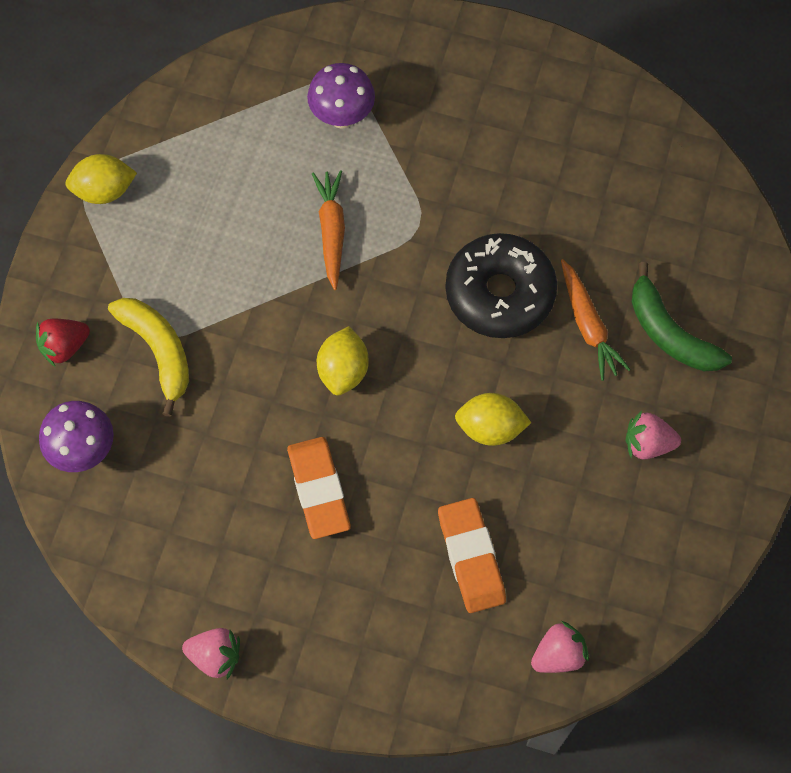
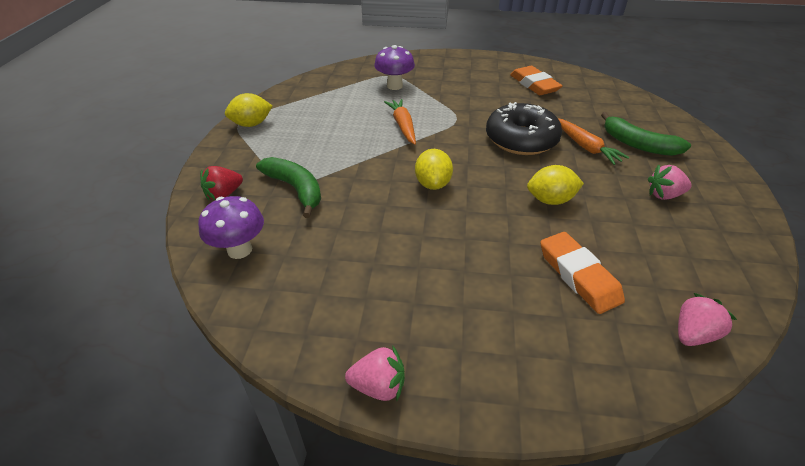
camera: 10 degrees left, 25 degrees down
yellow banana [108,298,189,417] -> green banana [256,157,321,218]
orange eraser [287,437,351,539] -> orange eraser moved to [510,66,563,95]

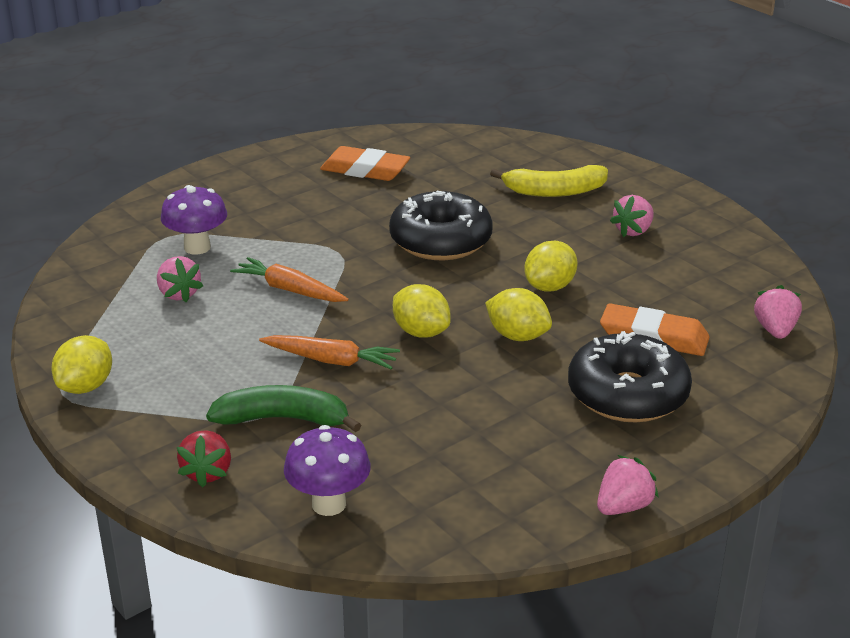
camera: 45 degrees left, 10 degrees down
orange carrot [558,118,629,165] -> orange carrot moved to [259,335,400,369]
green banana [601,112,691,156] -> yellow banana [490,165,608,197]
none -> pink strawberry [157,256,203,302]
none -> yellow lemon [485,288,552,341]
none -> black donut [568,331,692,423]

